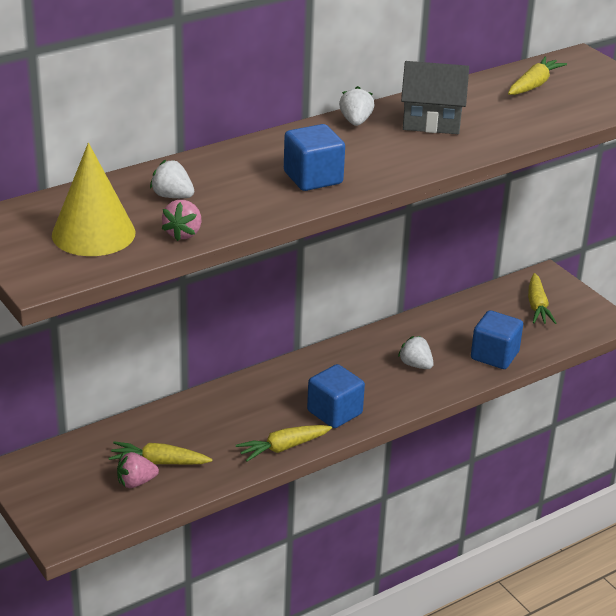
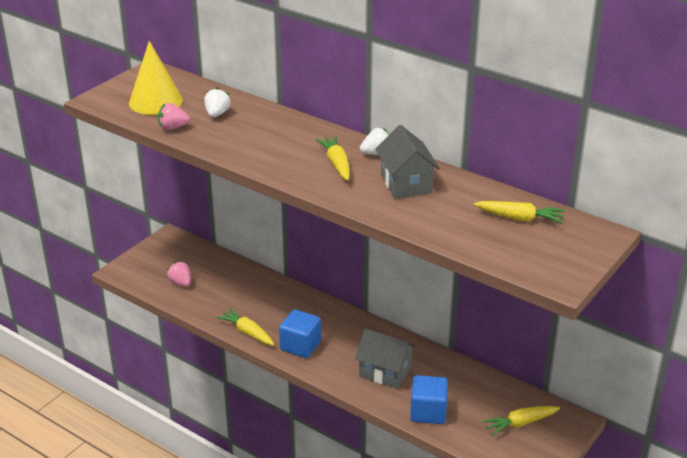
camera: 70 degrees right, 0 degrees up
yellow carrot [109,441,213,464] -> yellow carrot moved to [316,136,350,181]
blue cube [284,124,345,191] -> none
white strawberry [398,336,434,369] -> grey house [355,329,417,389]

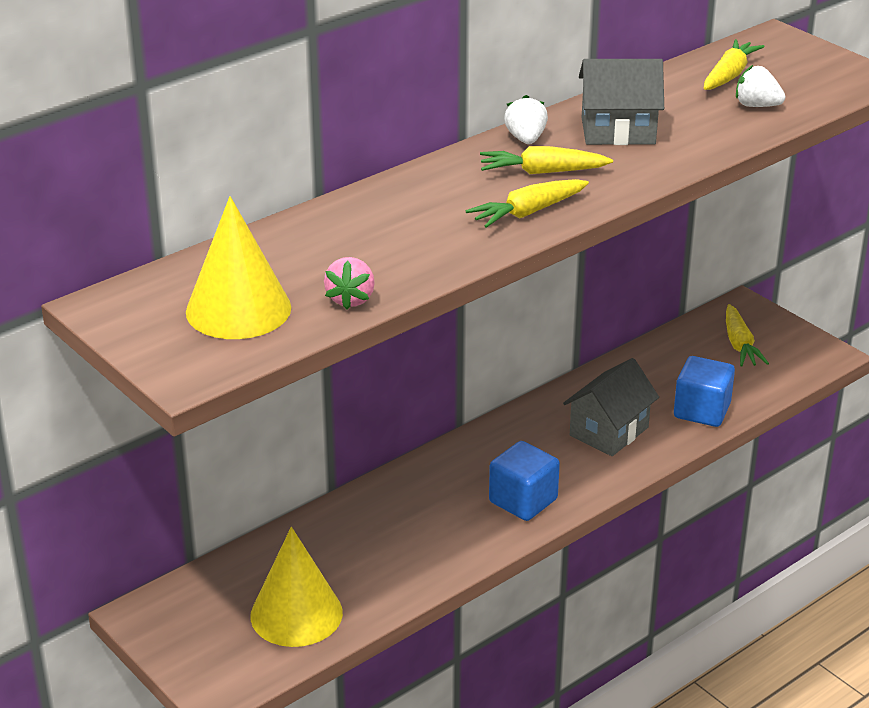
camera: 75 degrees left, 0 degrees up
pink strawberry [167,261,191,287] -> yellow cone [250,527,343,647]
white strawberry [204,88,231,117] -> white strawberry moved to [736,65,786,107]
yellow carrot [216,308,275,346] -> yellow carrot moved to [466,179,589,228]

